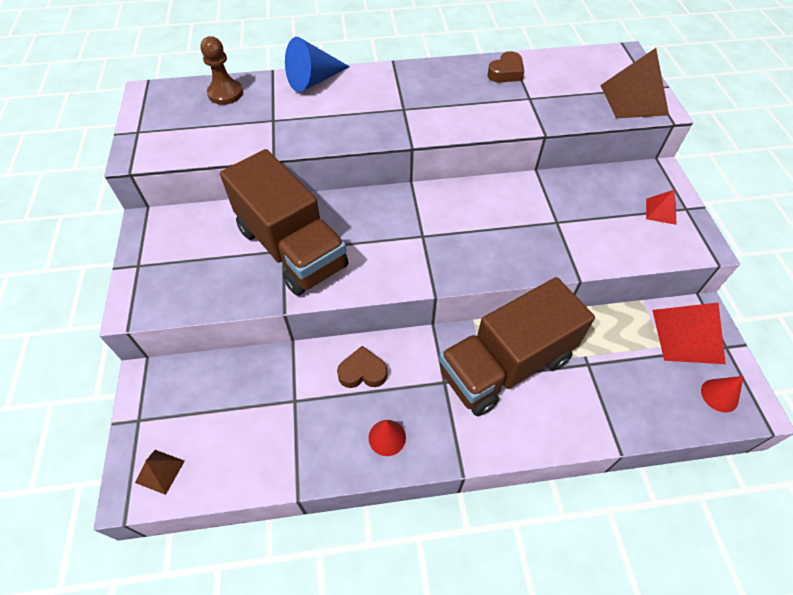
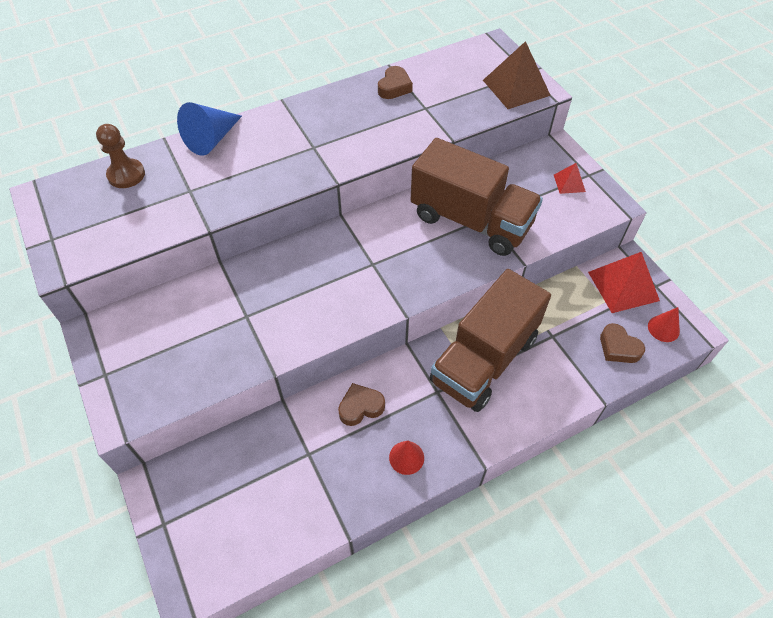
camera: 20 degrees left, 0 degrees up
brown pyramid [135,450,185,495] -> none
brown truck [220,149,348,296] -> brown truck moved to [411,138,543,256]
none -> brown heart [600,323,645,363]

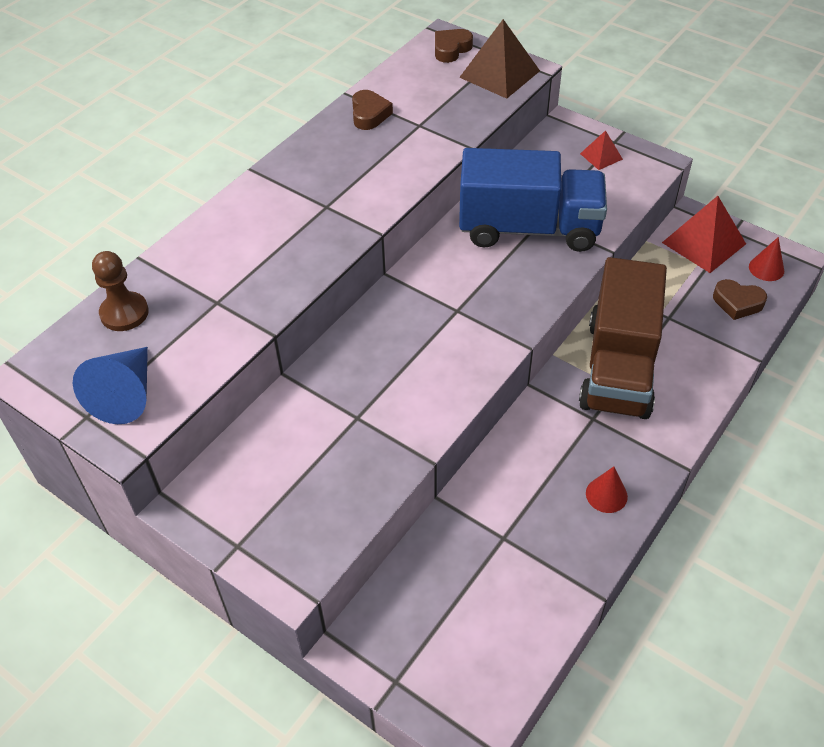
camera: 25 degrees left, 5 degrees down
blue cone [177,102,242,156] -> blue cone moved to [73,347,148,424]
brown heart [338,383,385,426] -> brown heart moved to [435,29,473,63]
brown truck [411,138,543,256] -> blue truck [459,148,607,252]

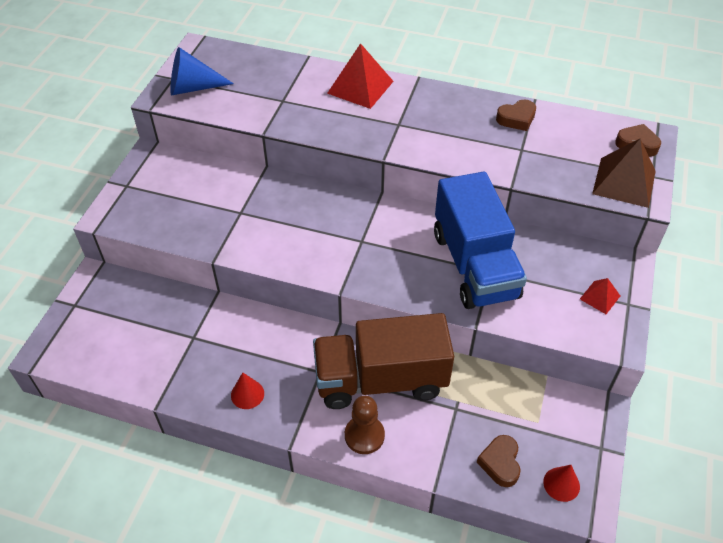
camera: 70 degrees right, 0 degrees up
brown pawn [92,251,149,331] -> brown pawn moved to [345,396,385,454]
red pyramid [662,196,746,273] -> red pyramid moved to [327,43,394,109]

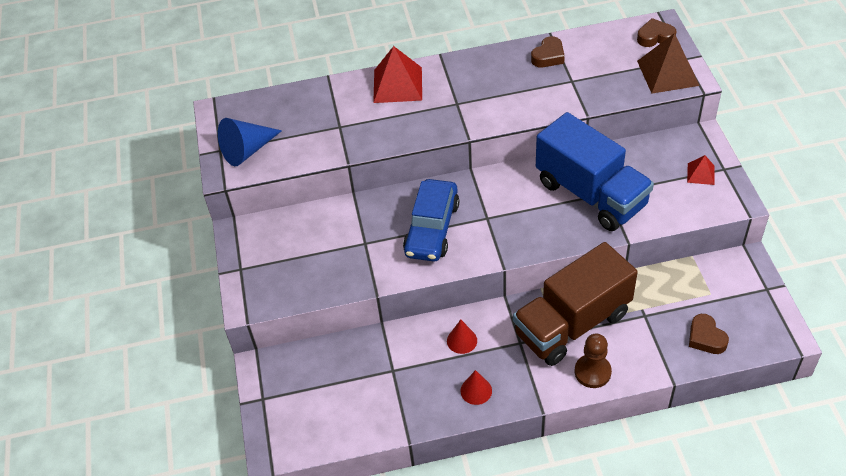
camera: 25 degrees left, 0 degrees up
red cone [543,465,580,502] -> red cone moved to [447,320,477,354]
none -> blue car [403,179,459,262]

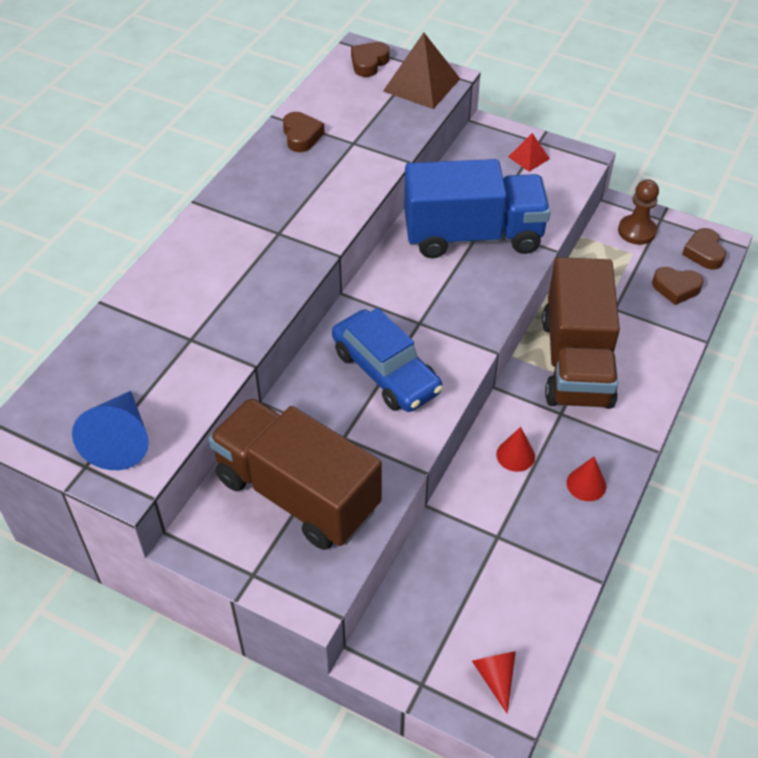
camera: 55 degrees left, 0 degrees up
red pyramid [373,46,422,103] -> none
brown pawn [575,334,612,388] -> brown pawn moved to [618,179,659,245]
none -> brown truck [208,398,382,550]
none -> red cone [472,651,516,713]
none -> brown heart [682,228,726,270]

